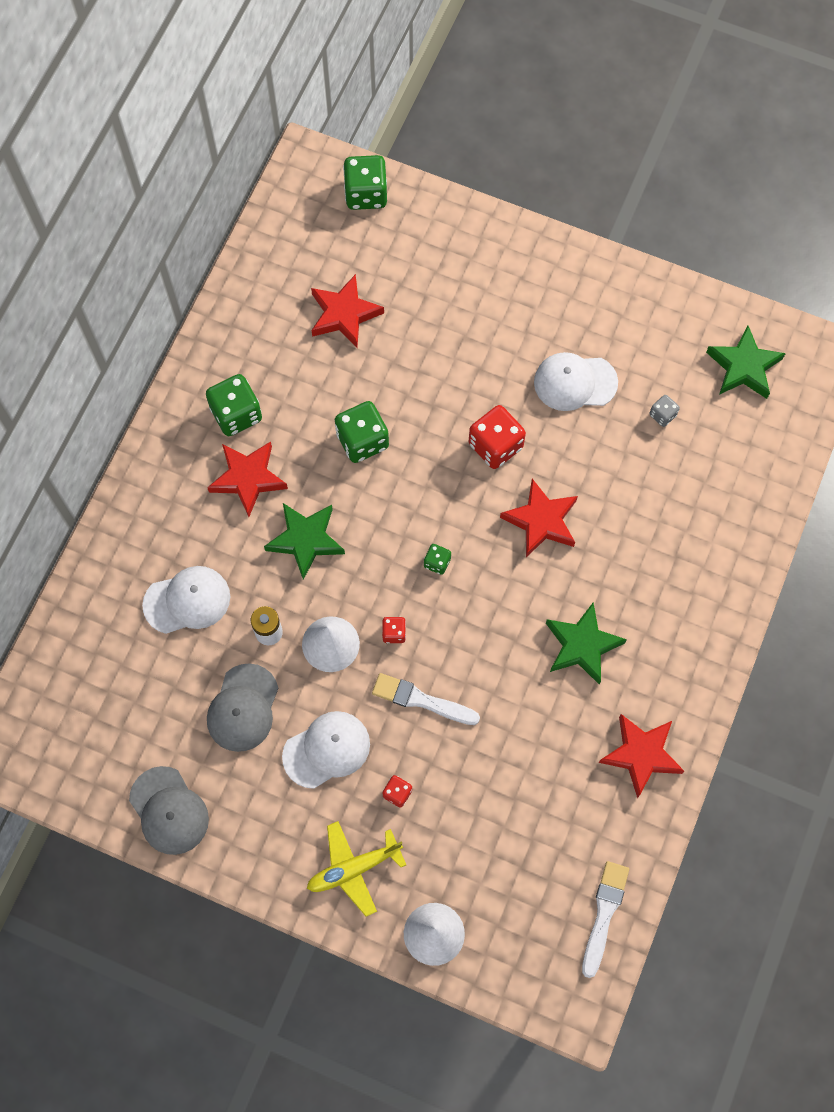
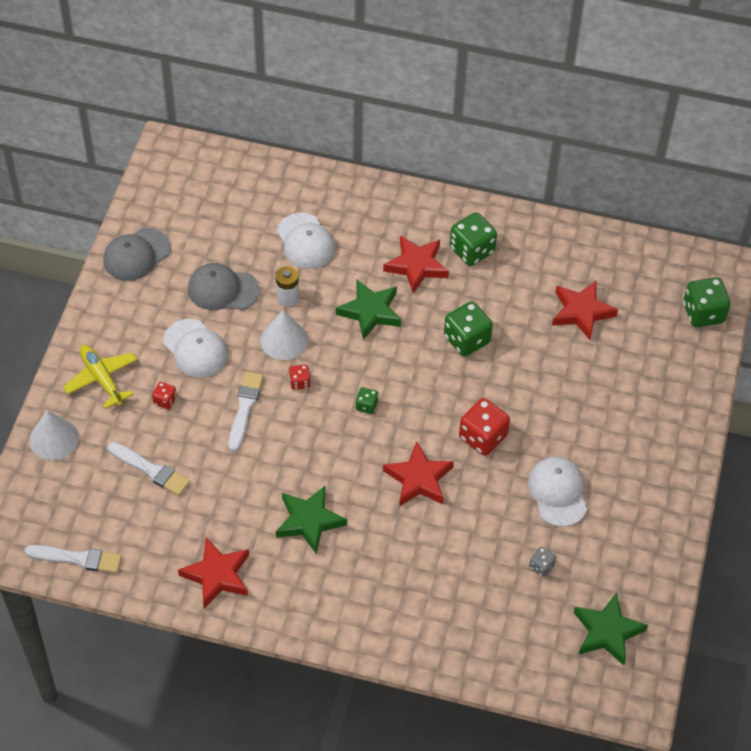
camera: 80 degrees right, 15 degrees down
none -> white brush [107,442,190,496]

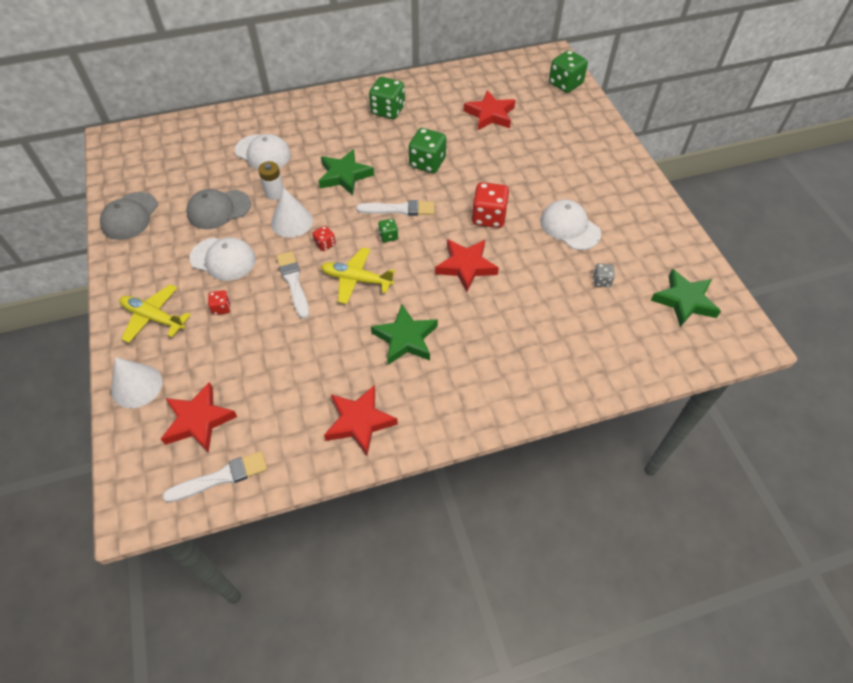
camera: 30 degrees left, 0 degrees up
white brush [107,442,190,496] -> white brush moved to [356,200,434,216]
red star [383,235,449,294] -> red star moved to [161,382,237,453]
none -> yellow plane [321,247,395,304]

